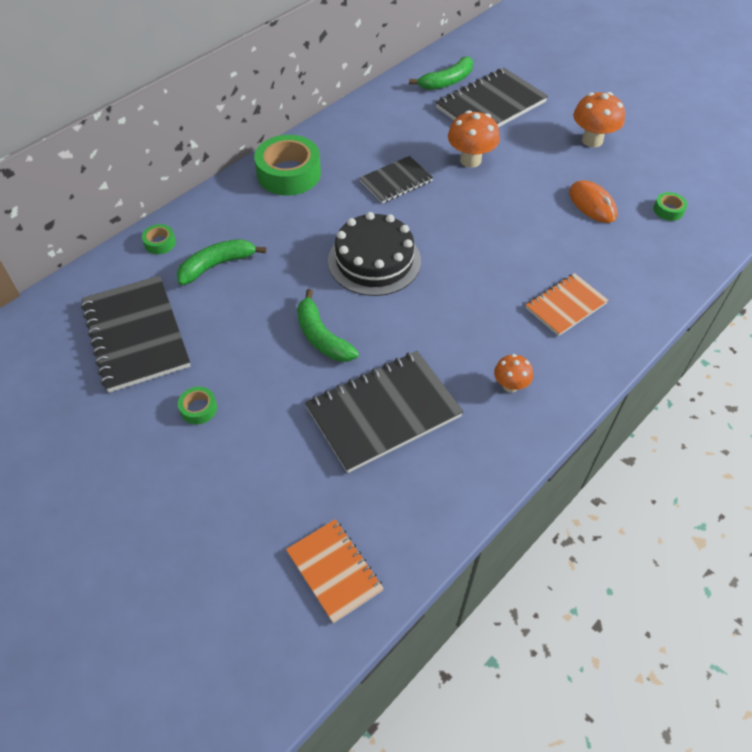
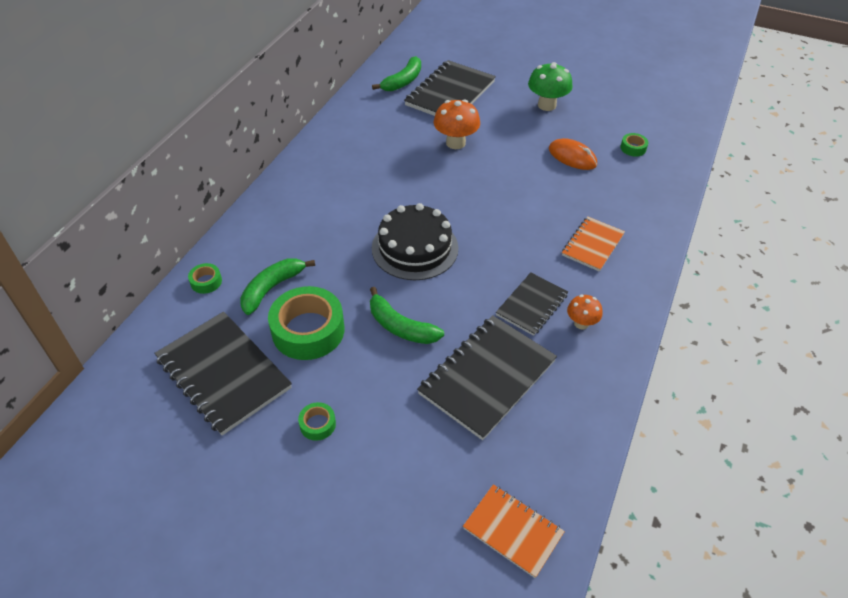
camera: 20 degrees left, 5 degrees down
green tape [254,135,321,196] -> green tape moved to [268,286,344,360]
black notebook [360,156,433,204] -> black notebook moved to [496,273,568,336]
orange mushroom [573,92,625,147] -> green mushroom [528,62,573,111]

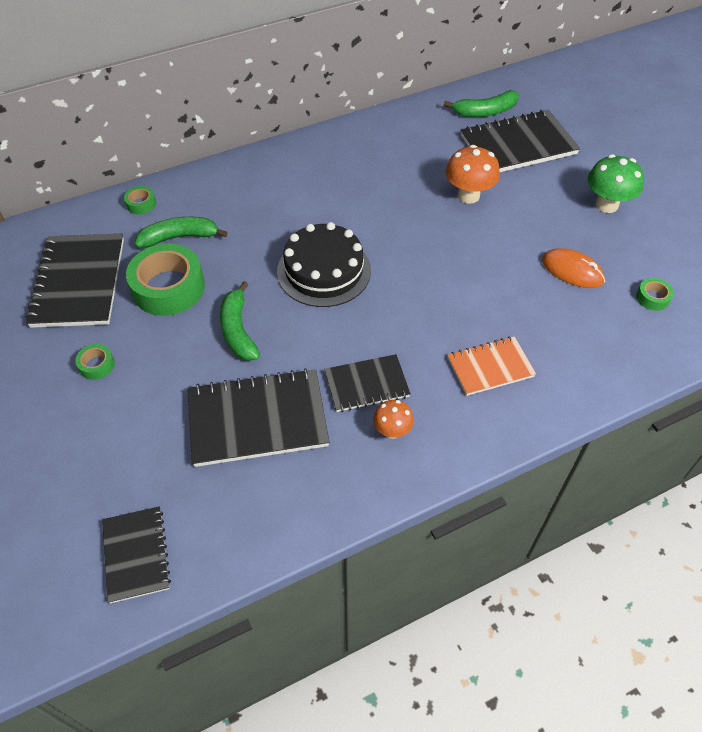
camera: 40 degrees right, 5 degrees up
orange notebook [463,484,565,578] -> black notebook [102,506,171,604]
orange mouse [549,138,597,170] -> orange mouse turned 45 degrees counterclockwise [542,248,605,288]

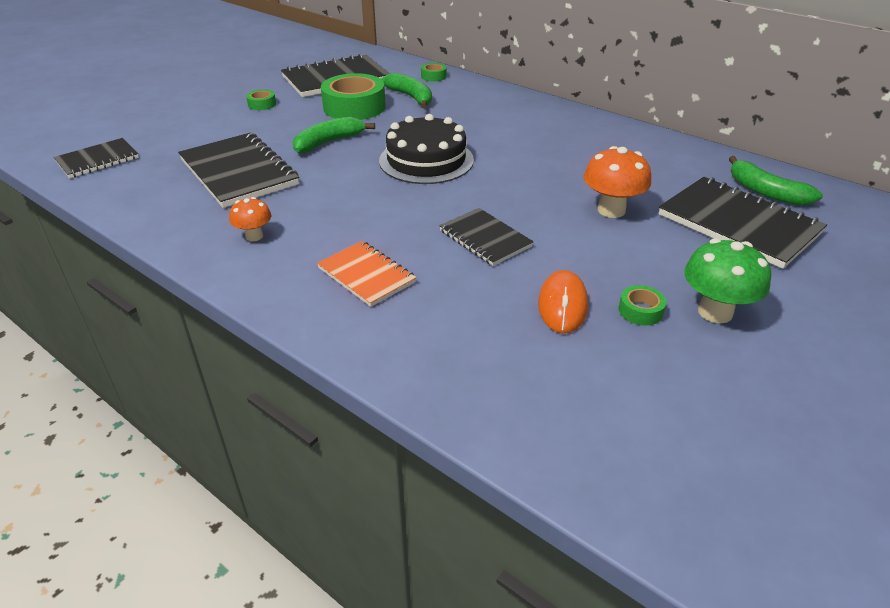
camera: 65 degrees right, 15 degrees down
black notebook [324,354,411,412] -> black notebook moved to [439,208,534,266]
green tape [636,278,674,311] -> green tape moved to [619,285,666,325]

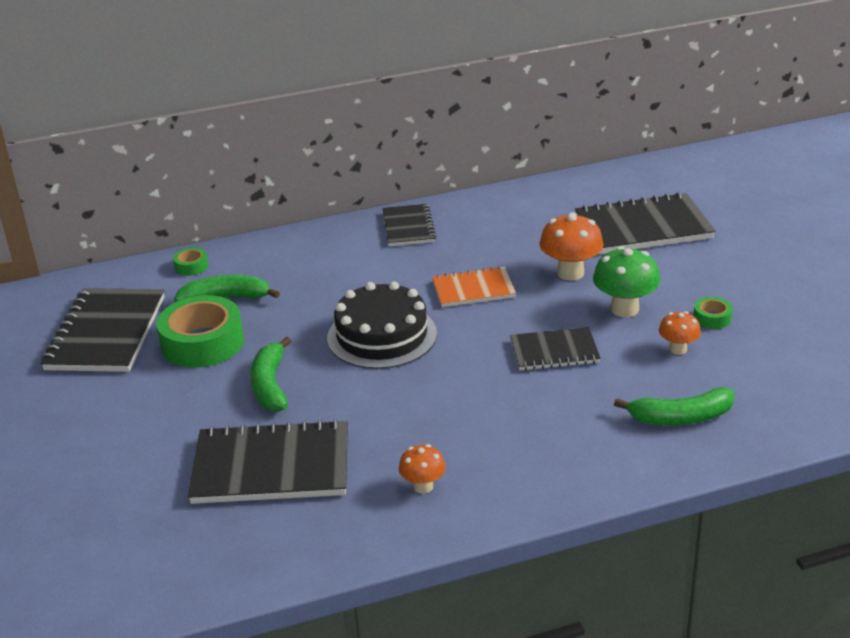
camera: 55 degrees left, 5 degrees down
black notebook [54,138,139,178] -> black notebook moved to [382,204,436,246]
green tape [246,89,276,110] -> none
orange notebook [317,241,417,307] -> orange notebook moved to [432,266,516,307]
orange mouse [538,270,588,333] -> orange mushroom [659,311,701,355]
green mushroom [684,238,771,323] -> green mushroom moved to [593,246,660,317]
green banana [729,156,823,205] -> green banana moved to [614,387,734,425]

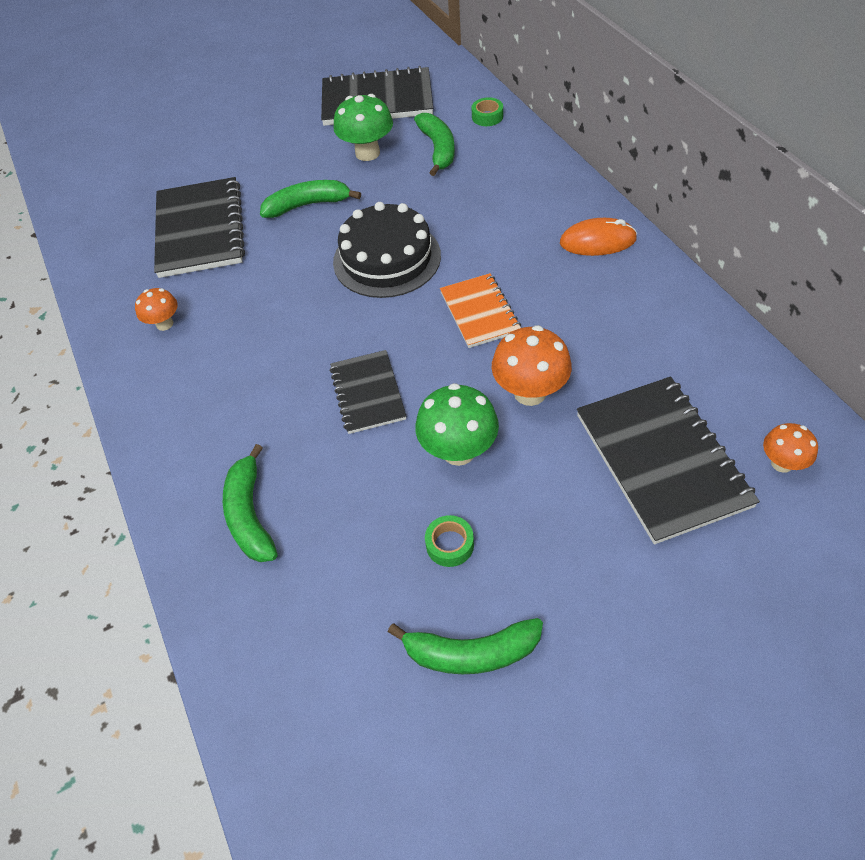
camera: 85 degrees right, 20 degrees up
green tape [156,295,244,368] -> green mushroom [334,94,393,161]
black notebook [382,204,436,246] -> orange mouse [560,218,637,256]
orange mushroom [659,311,701,355] -> orange mushroom moved to [763,423,818,473]
none -> green banana [388,618,543,674]

